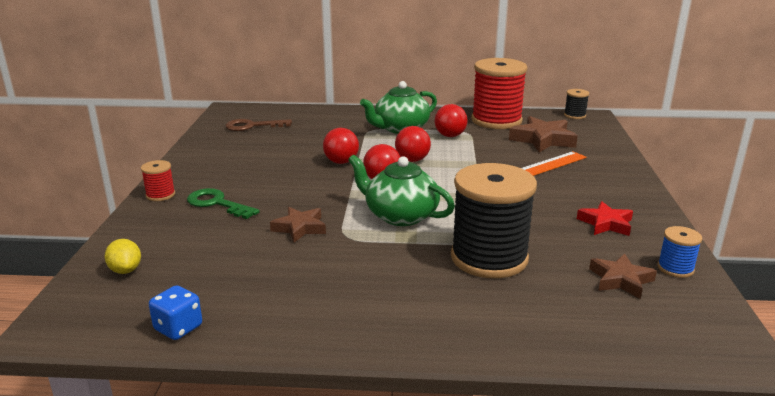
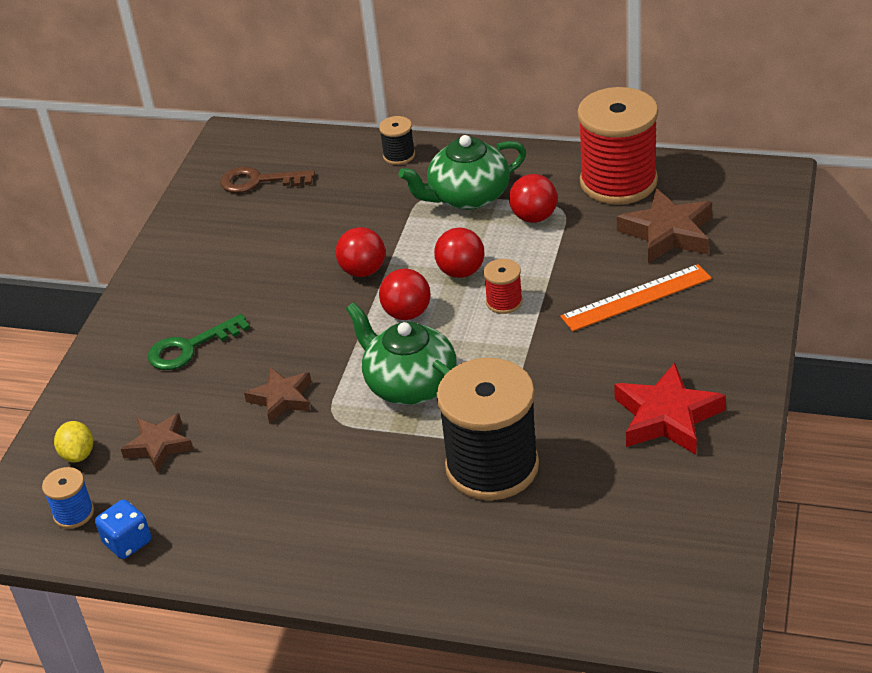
camera: 15 degrees right, 15 degrees up
red spool [141,160,175,201] -> red spool moved to [483,259,523,314]
green key [187,188,260,219] -> green key turned 75 degrees counterclockwise [148,314,250,370]
black spool [564,89,589,119] -> black spool moved to [379,116,415,165]
red star [577,201,633,236] -> red star [614,363,726,455], size x1.55
brown star [589,254,657,299] -> brown star moved to [121,413,194,473]
blue spool [658,226,702,278] -> blue spool moved to [42,467,94,529]

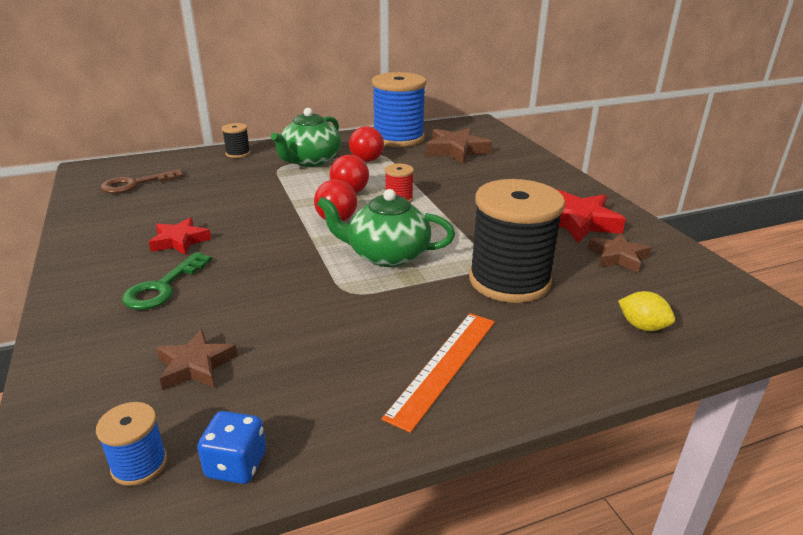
camera: 40 degrees left, 10 degrees down
yellow lemon [54,421,93,463] -> yellow lemon moved to [618,291,675,331]
brown star [244,367,311,424] -> brown star moved to [588,233,652,273]
red ball [336,227,385,277] -> none
orange ruler [560,264,712,331] -> orange ruler moved to [381,313,495,433]
red spool [577,87,658,205] -> blue spool [372,72,426,147]
none -> red star [149,217,211,255]

